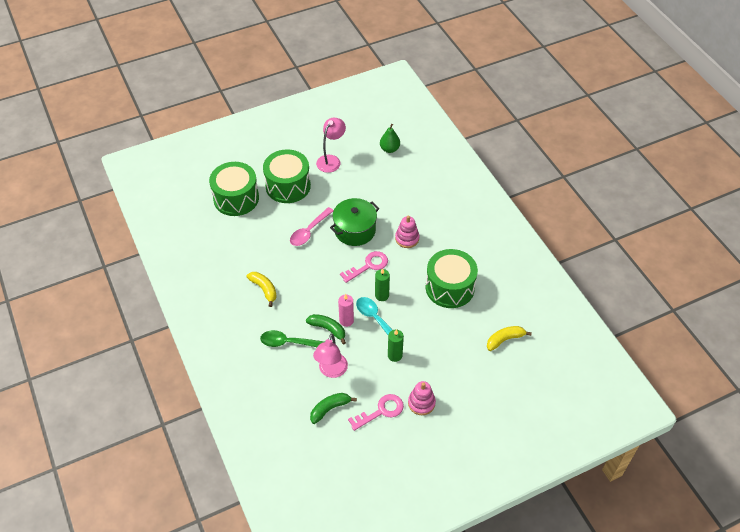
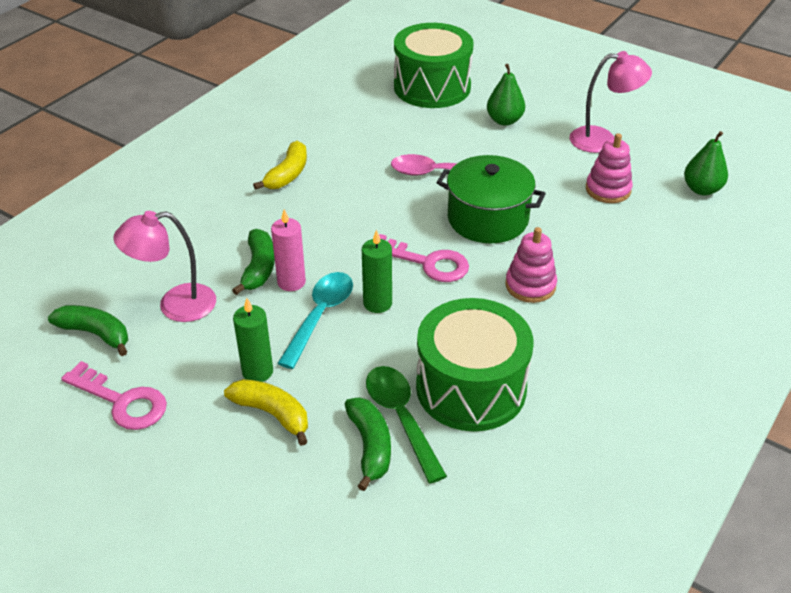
camera: 60 degrees right, 10 degrees down
green spoon [260,330,325,347] -> green spoon moved to [366,366,447,484]
green drum [263,150,311,203] -> green pear [487,64,525,126]
pink stacking toy [408,381,436,415] -> pink stacking toy moved to [586,133,633,203]
yellow banana [487,326,532,351] -> yellow banana moved to [224,379,308,446]
none -> green banana [345,397,391,491]

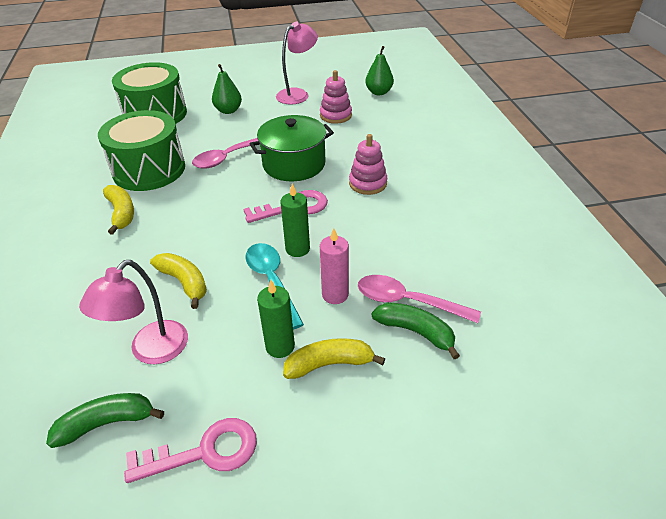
camera: 45 degrees left, 0 degrees up
green banana [232,229,275,295] -> yellow banana [150,253,207,309]
pink candle [271,209,306,291] -> pink candle moved to [320,228,349,304]
green spoon [366,366,447,484] -> pink spoon [358,275,481,323]
green drum [416,298,533,432] -> green drum moved to [98,110,185,191]

